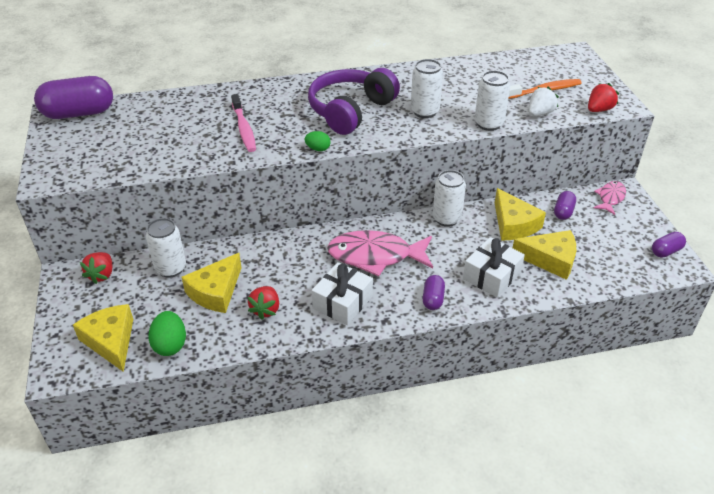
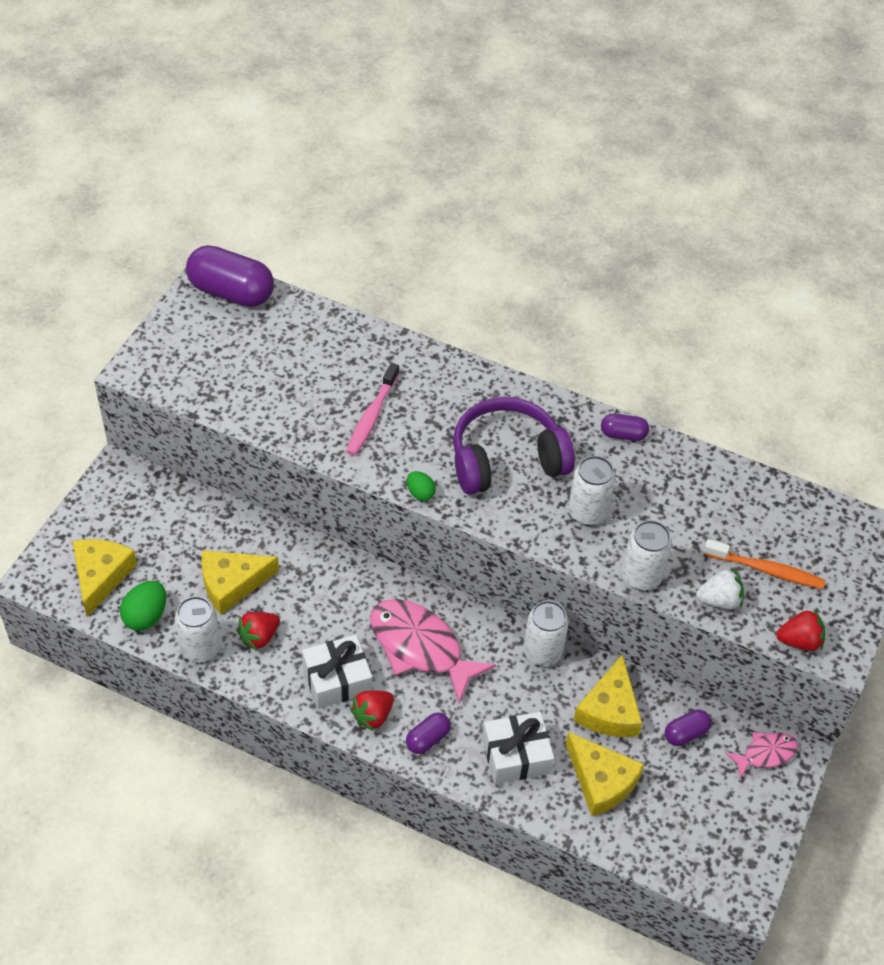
camera: 35 degrees right, 10 degrees up
red strawberry [80,252,112,284] -> red strawberry moved to [350,691,394,732]
white can [146,218,186,278] -> white can moved to [175,596,221,662]
purple capsule [652,232,686,258] -> purple capsule moved to [601,414,649,441]

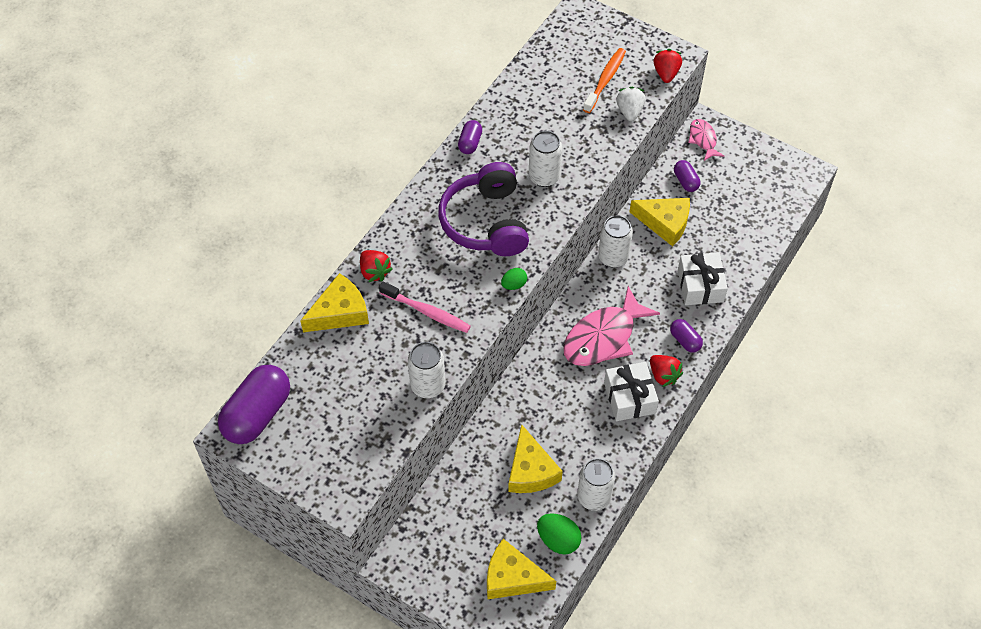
camera: 80 degrees left, 5 degrees up
red strawberry [237,612,280,651] -> red strawberry moved to [360,250,392,282]
yellow cheese [566,732,644,816] -> yellow cheese moved to [300,273,369,332]
white can [622,520,672,591] -> white can moved to [408,342,445,398]

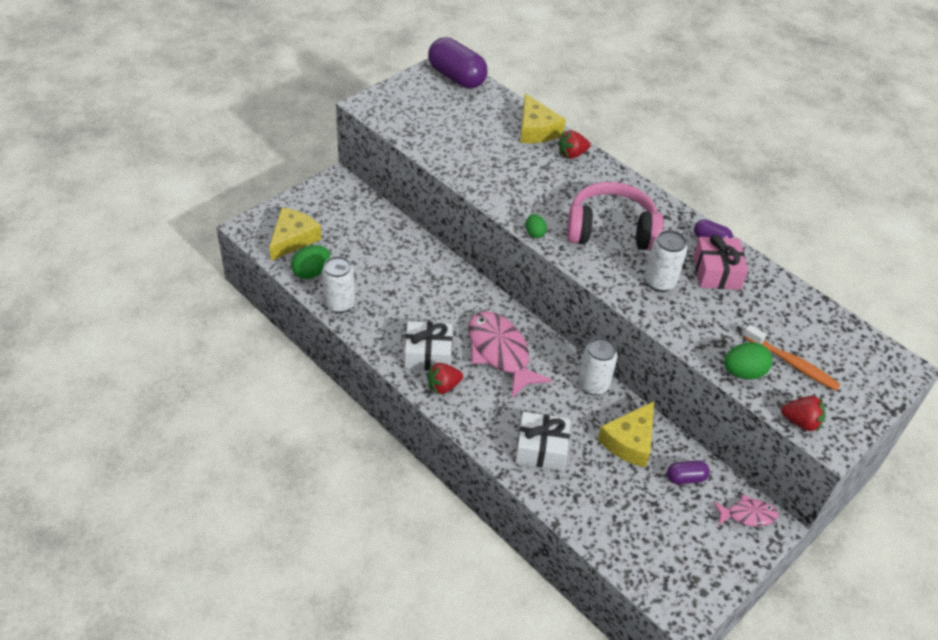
camera: 100 degrees right, 10 degrees down
pink toothbrush [379,281,471,333] -> none
white can [408,342,445,398] -> none
purple headphones [438,162,529,256] -> pink headphones [567,182,664,251]
yellow cheese [508,424,563,493] -> none
white strawberry [616,87,646,121] -> green egg [724,342,772,379]
purple capsule [670,319,703,352] -> none
none -> pink gift [693,235,748,290]

